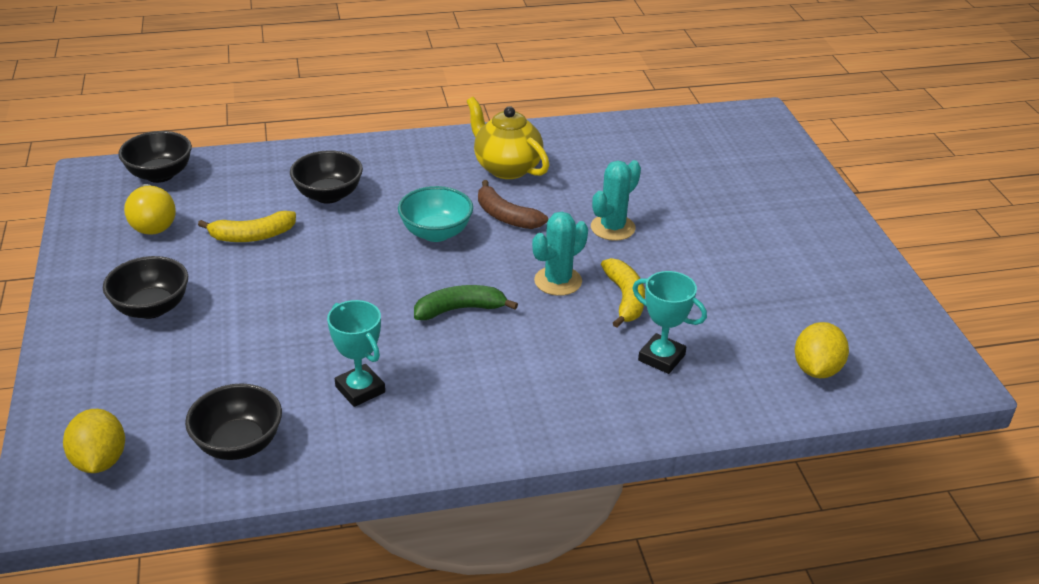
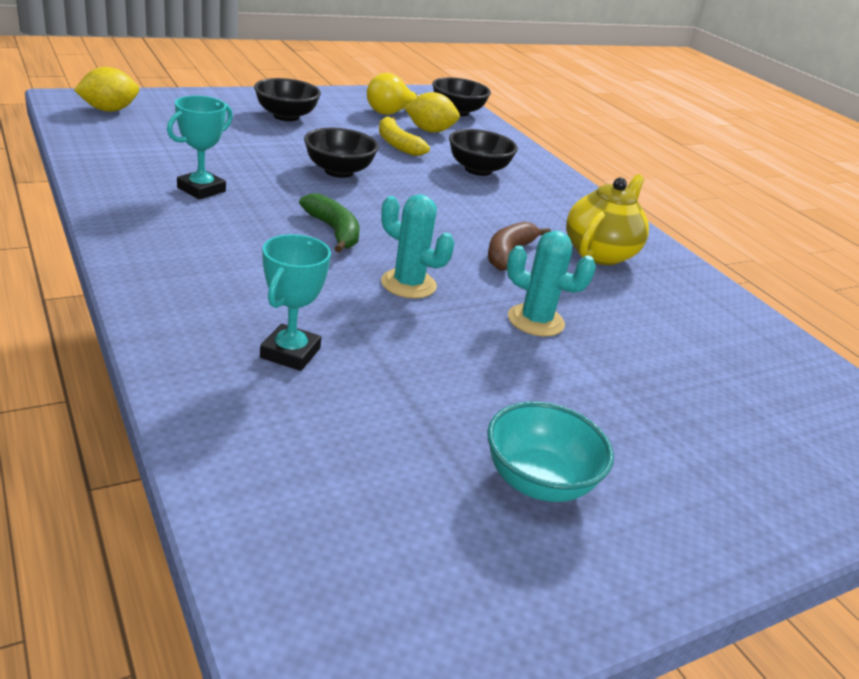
camera: 70 degrees right, 5 degrees down
black bowl [185,383,282,460] -> black bowl moved to [304,128,379,178]
turquoise bowl [398,186,473,242] -> turquoise bowl moved to [487,401,614,502]
yellow banana [601,258,645,328] -> none
yellow lemon [795,322,849,378] -> yellow lemon moved to [404,92,460,133]

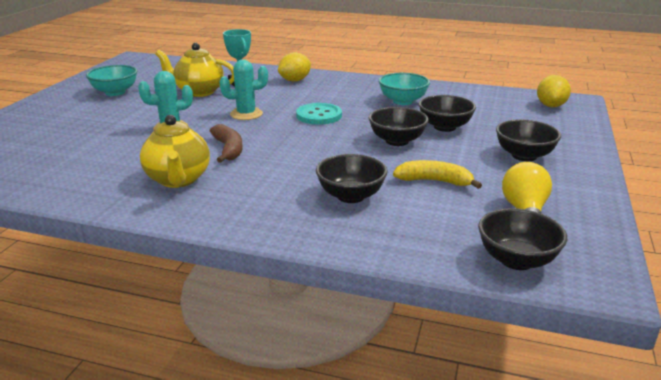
camera: 140 degrees right, 5 degrees down
turquoise trophy [167,96,233,200] -> turquoise bowl [379,73,430,105]
green banana [299,193,360,253] -> turquoise button [296,103,342,125]
yellow lemon [404,92,460,133] -> yellow lemon moved to [278,53,311,82]
none -> yellow teapot [155,43,234,97]
none -> black bowl [419,95,476,132]

